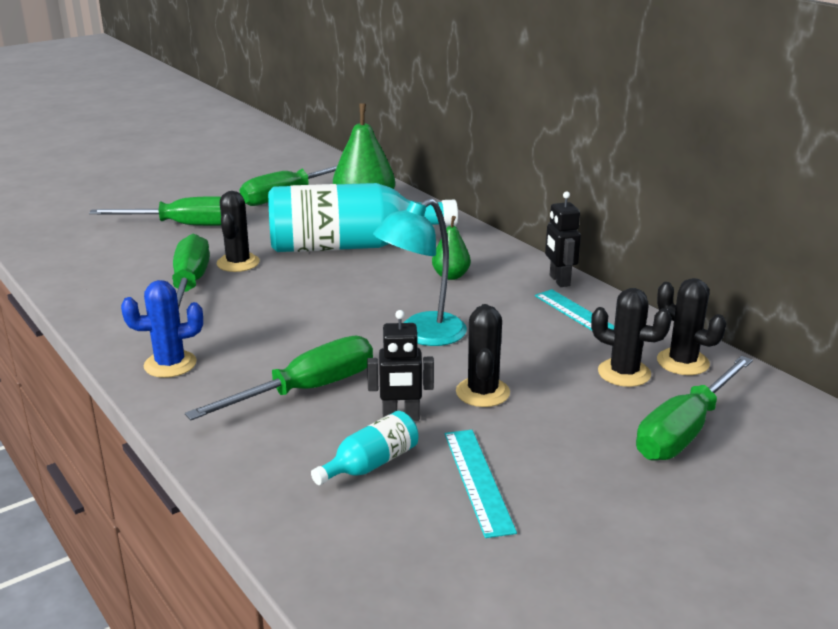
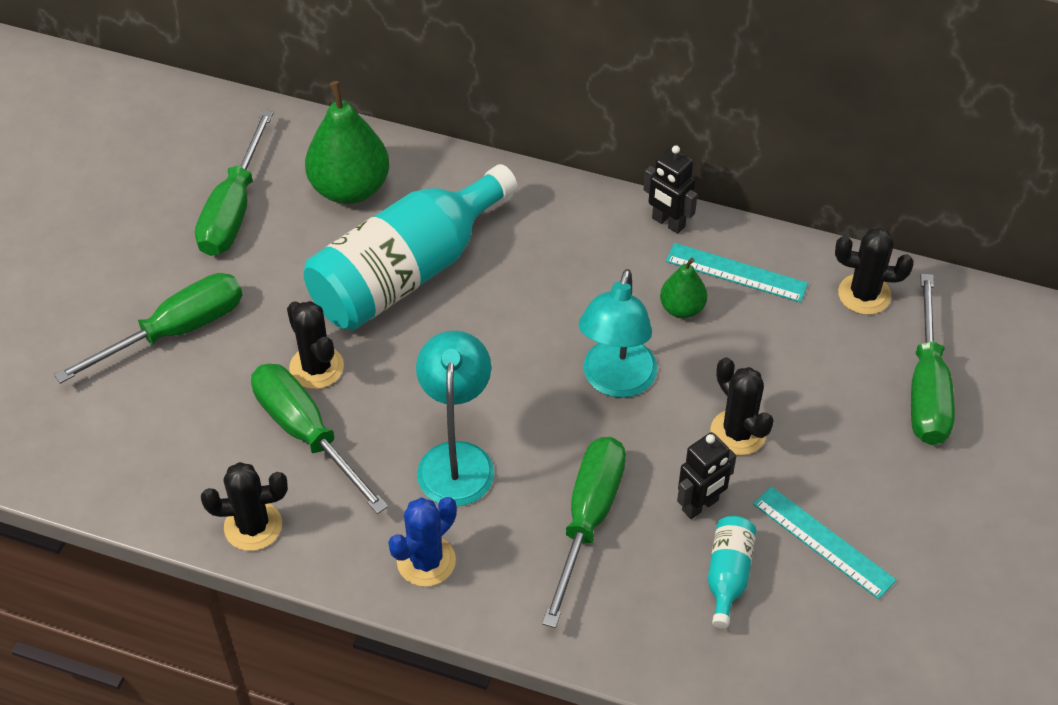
camera: 35 degrees left, 25 degrees up
green pear [432,216,471,280] -> green pear moved to [660,258,707,318]
black cactus [591,288,672,387] -> black cactus moved to [201,462,288,551]
none -> turquoise lamp [416,330,494,506]

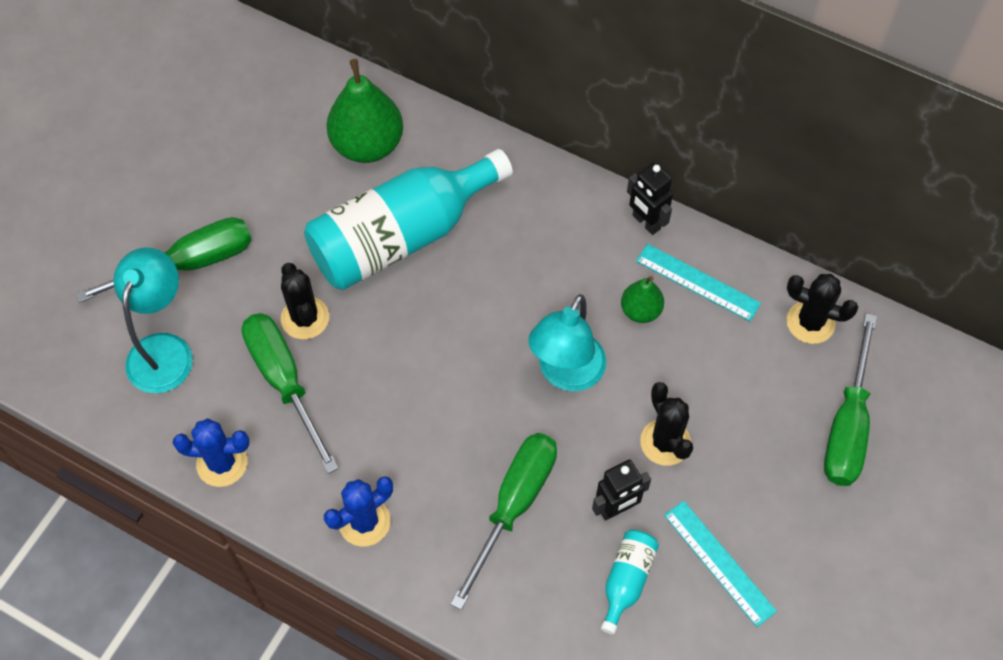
camera: 10 degrees right, 10 degrees up
green screwdriver [195,110,274,256] -> none
black cactus [201,462,288,551] -> blue cactus [173,418,250,487]
turquoise lamp [416,330,494,506] -> turquoise lamp moved to [114,247,193,393]

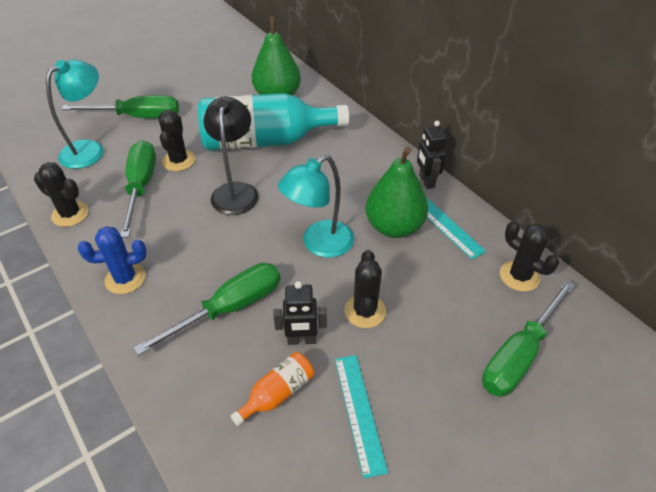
camera: 25 degrees right, 15 degrees down
blue cactus [173,418,250,487] -> black cactus [34,162,89,227]
turquoise bottle [601,530,659,635] -> orange bottle [231,352,314,426]
green pear [621,276,664,323] -> green pear [365,147,428,238], size x1.87
none -> black lamp [203,97,259,215]

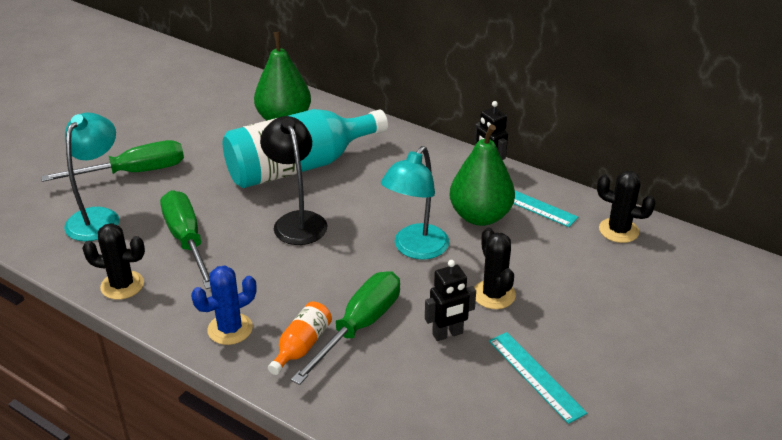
camera: 20 degrees left, 10 degrees down
black cactus [158,110,195,171] -> none
orange bottle [231,352,314,426] -> orange bottle moved to [268,302,332,375]
green screwdriver [482,280,575,397] -> none

